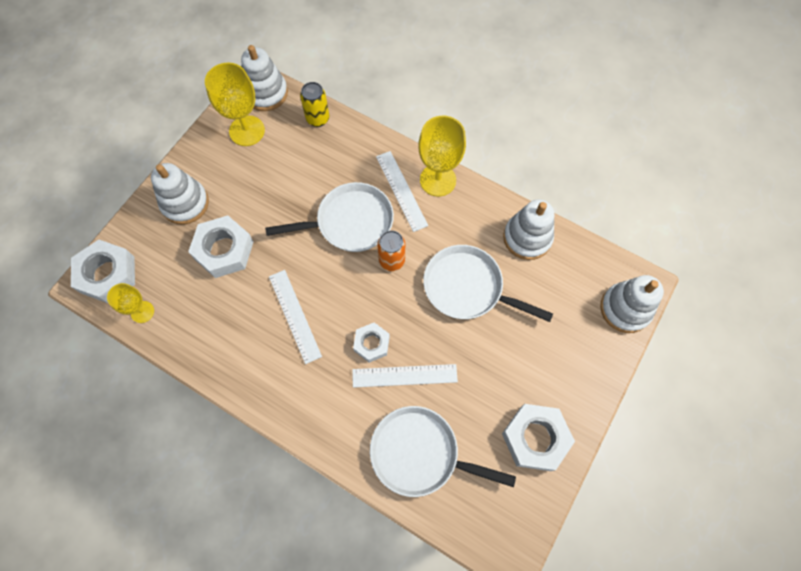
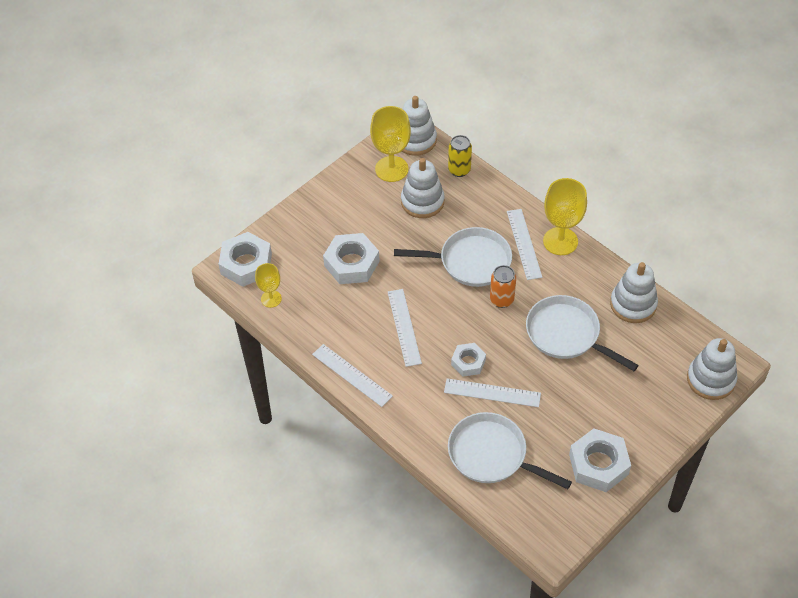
camera: 15 degrees right, 15 degrees down
white stacking toy [151,163,209,225] -> white stacking toy moved to [401,158,445,218]
none -> white ruler [312,344,393,407]

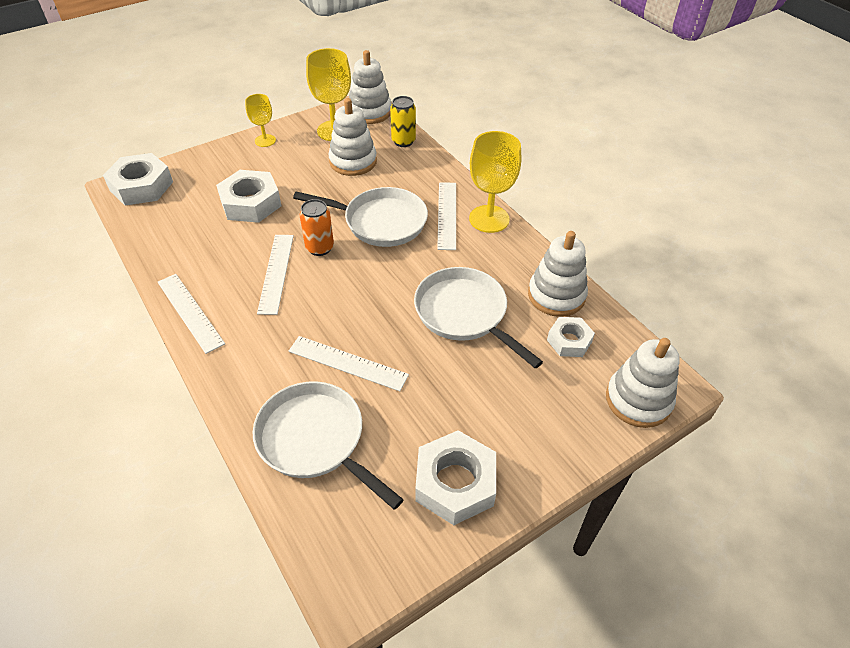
camera: 10 degrees right, 5 degrees down
yellow goblet [255,263,282,308] -> yellow goblet moved to [245,94,276,147]
white nut [451,343,486,377] -> white nut moved to [547,317,595,357]
orange can [490,265,516,308] -> orange can moved to [300,199,334,256]

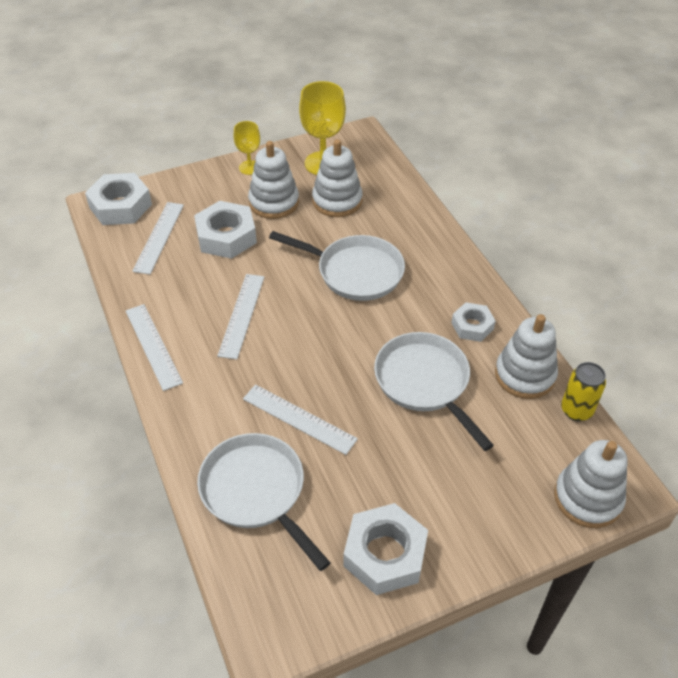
camera: 10 degrees right, 0 degrees up
orange can [300,199,334,256] -> none
white stacking toy [349,50,392,124] -> white stacking toy moved to [248,141,299,219]
yellow can [390,96,416,147] -> yellow can moved to [561,362,606,421]
white ruler [437,182,456,250] -> white ruler moved to [132,202,184,274]
yellow goblet [469,131,521,233] -> none
white nut [547,317,595,357] -> white nut moved to [451,302,496,342]

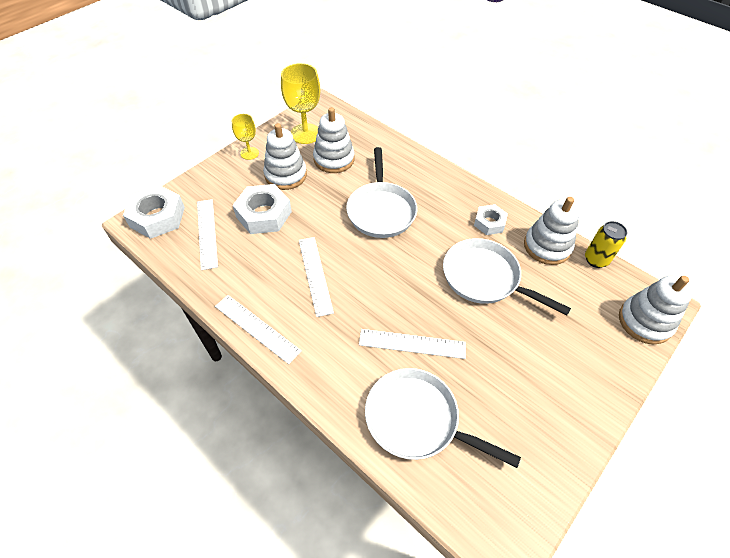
camera: 25 degrees left, 5 degrees up
white pan [269,231,405,301] -> white pan turned 90 degrees clockwise [346,147,417,238]
white nut [343,503,428,595] -> none

